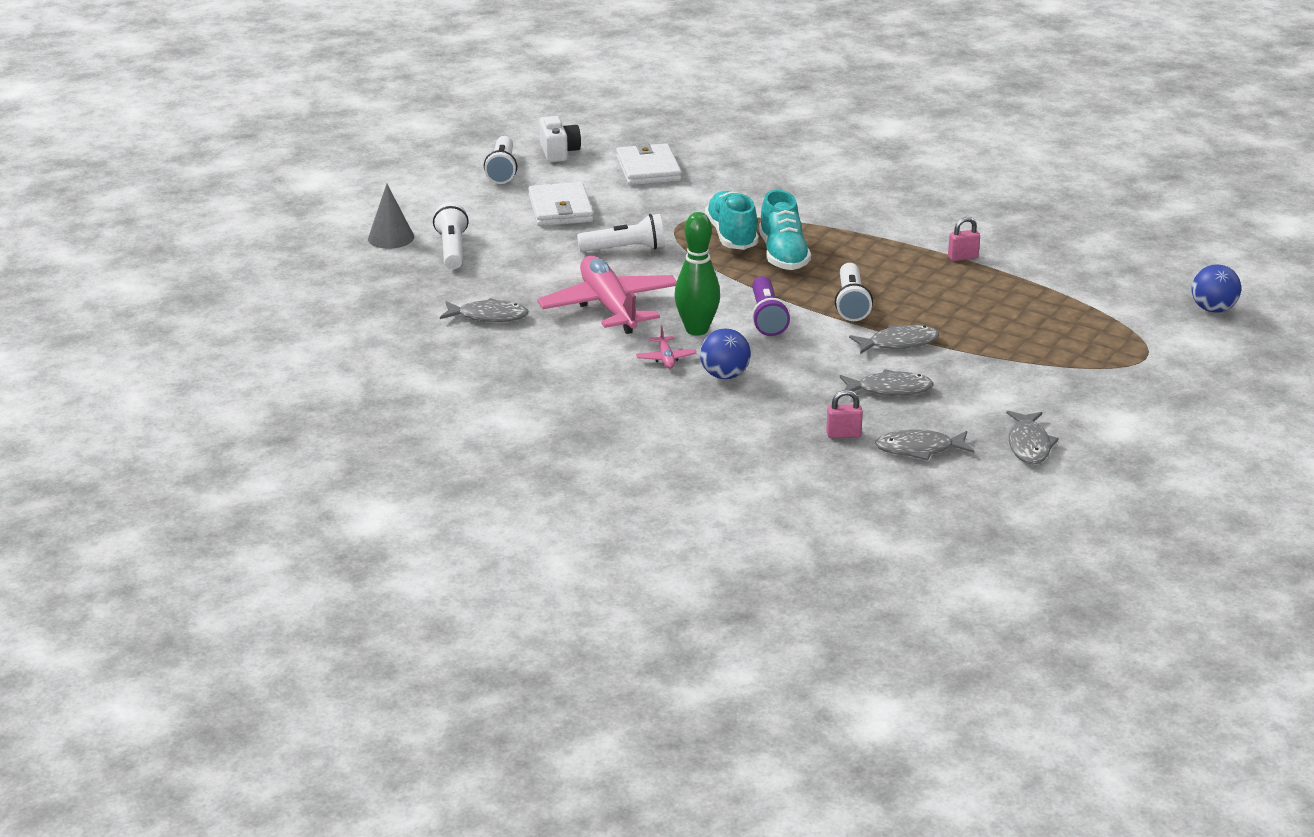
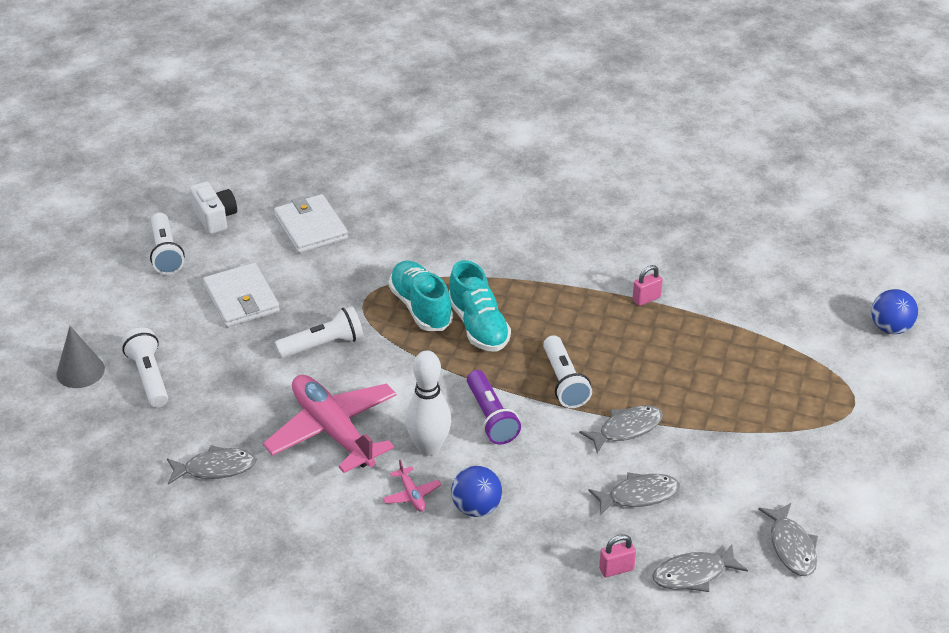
camera: 15 degrees left, 10 degrees up
green bowling pin [675,212,720,336] -> white bowling pin [405,351,452,456]

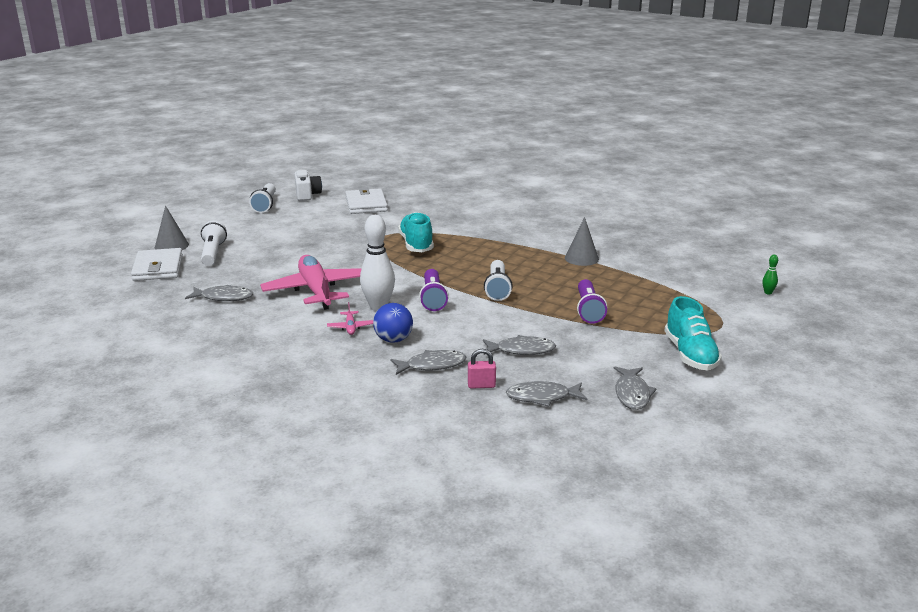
camera: 15 degrees right, 15 degrees down
white wallet [203,263,280,327] -> white wallet moved to [131,248,183,281]
white flashlight [275,306,363,358] -> none
turquoise shoe [449,260,511,352] -> turquoise shoe moved to [664,296,722,371]
grey fish [579,405,663,454] -> grey fish moved to [390,350,466,375]
pink padlock [632,265,663,306] -> grey cone [565,217,599,266]
blue ball [871,289,918,334] -> green bowling pin [762,255,778,295]
none -> purple flashlight [577,279,607,324]

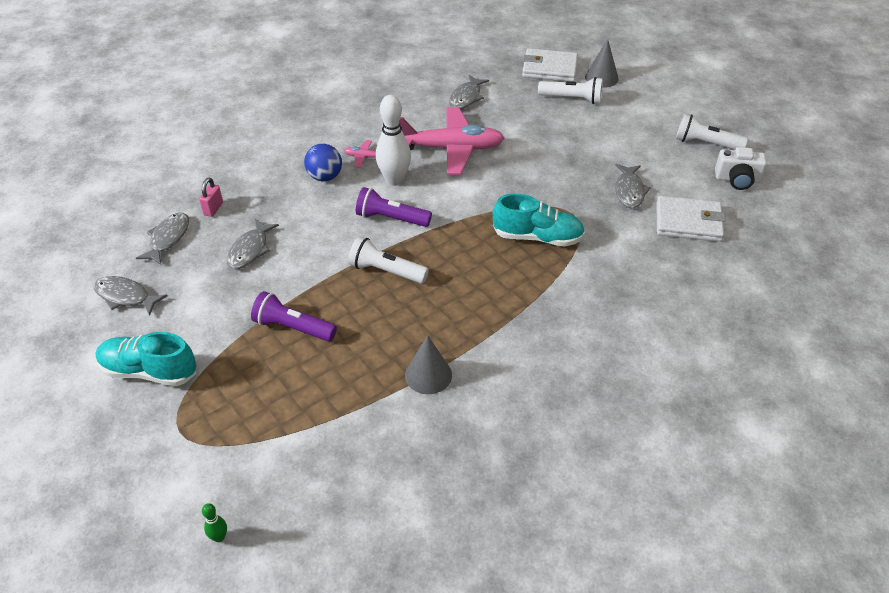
camera: 110 degrees right, 20 degrees up
grey fish [390,350,466,375] -> grey fish moved to [615,164,651,208]

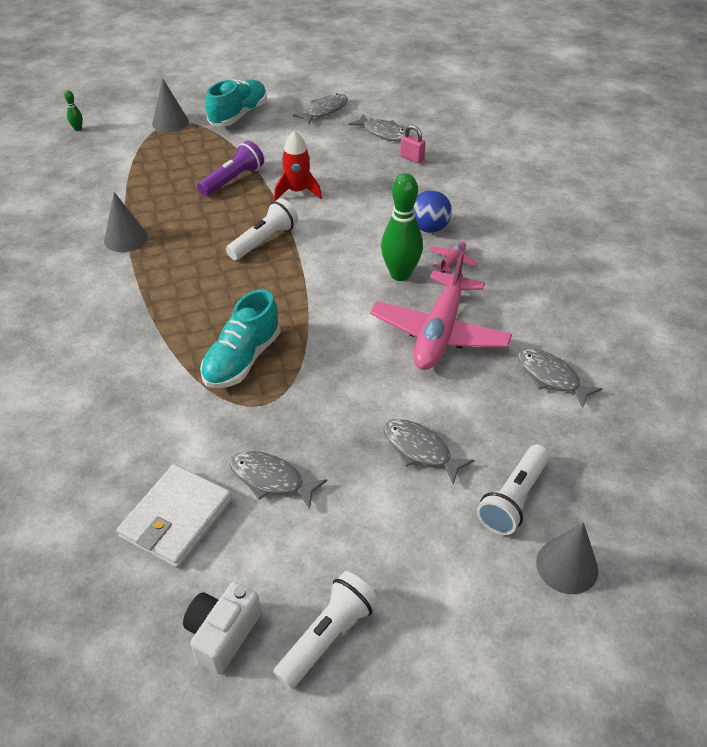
camera: 110 degrees right, 0 degrees up
grey fish [227,219,279,269] -> grey fish moved to [383,419,475,485]
purple flashlight [356,187,432,227] -> none
white bowling pin [376,95,411,186] -> green bowling pin [381,173,423,281]
white wallet [522,48,578,82] -> none
none -> grey cone [152,78,189,132]
none -> red rocket [274,131,322,201]

